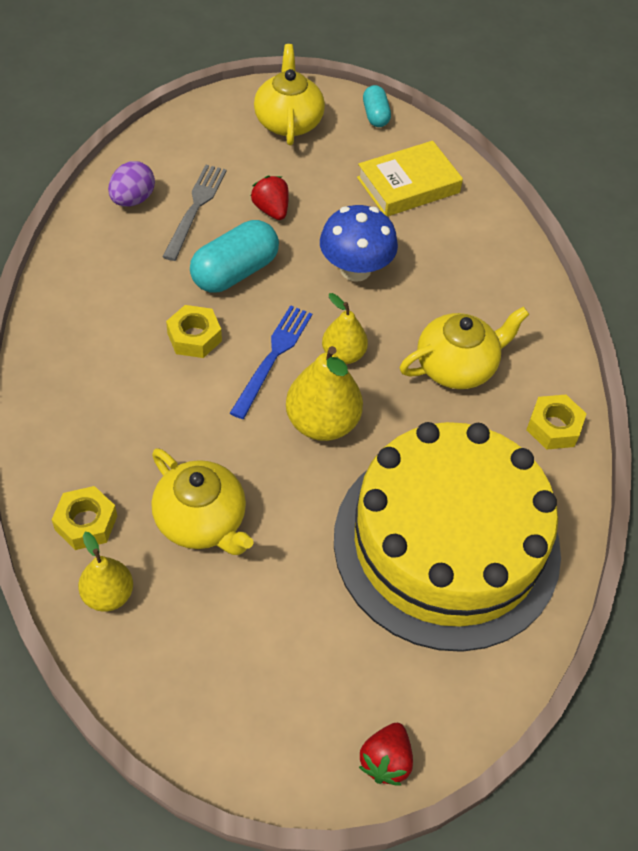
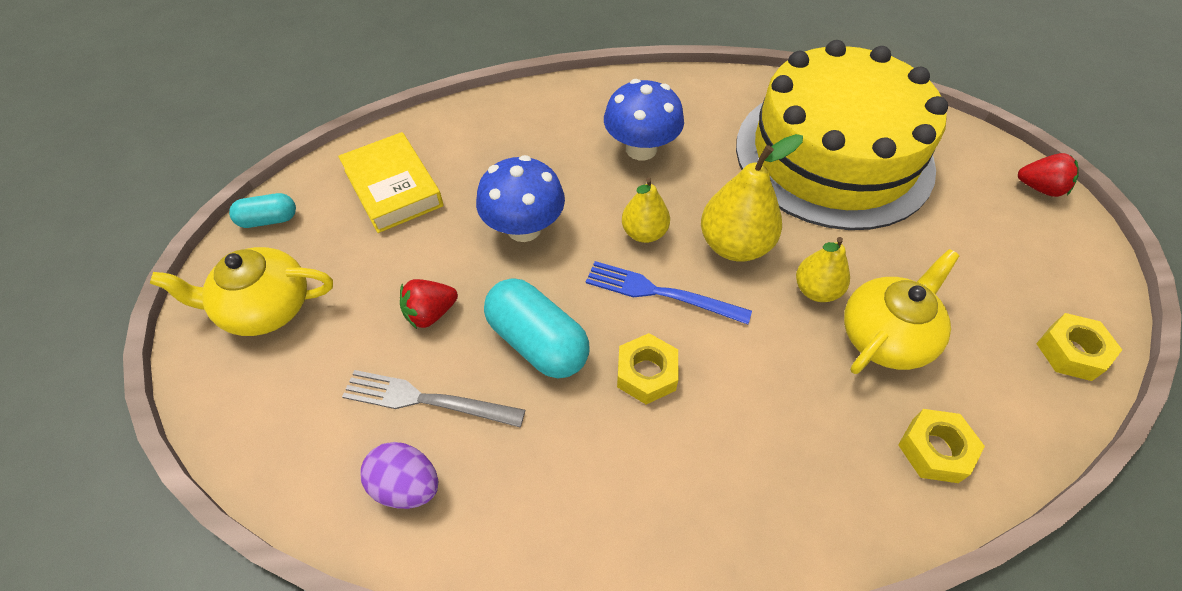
camera: 90 degrees left, 0 degrees up
yellow pear [78,532,133,612] -> yellow pear moved to [796,237,850,302]
yellow teapot [400,306,529,389] -> blue mushroom [604,79,684,160]
yellow nut [526,395,587,450] -> yellow nut moved to [1036,313,1122,381]

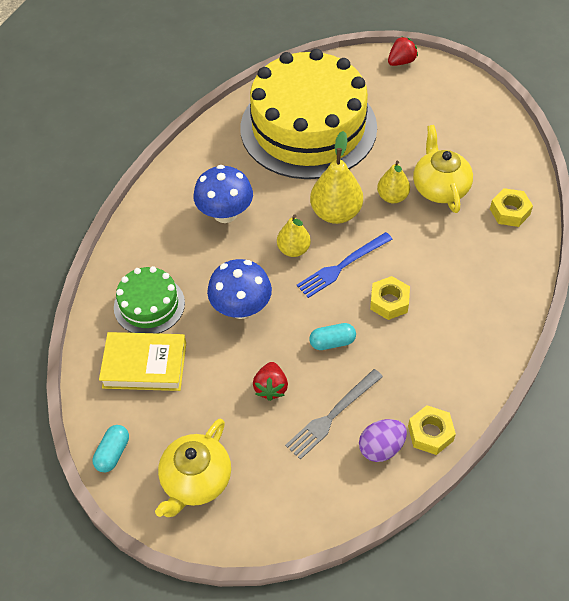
camera: 55 degrees left, 0 degrees up
turquoise capsule [484,279,589,378] -> turquoise capsule [309,323,356,350], size x0.57
yellow nut [1036,313,1122,381] -> yellow nut moved to [408,405,456,455]
none -> green cake [114,266,185,334]

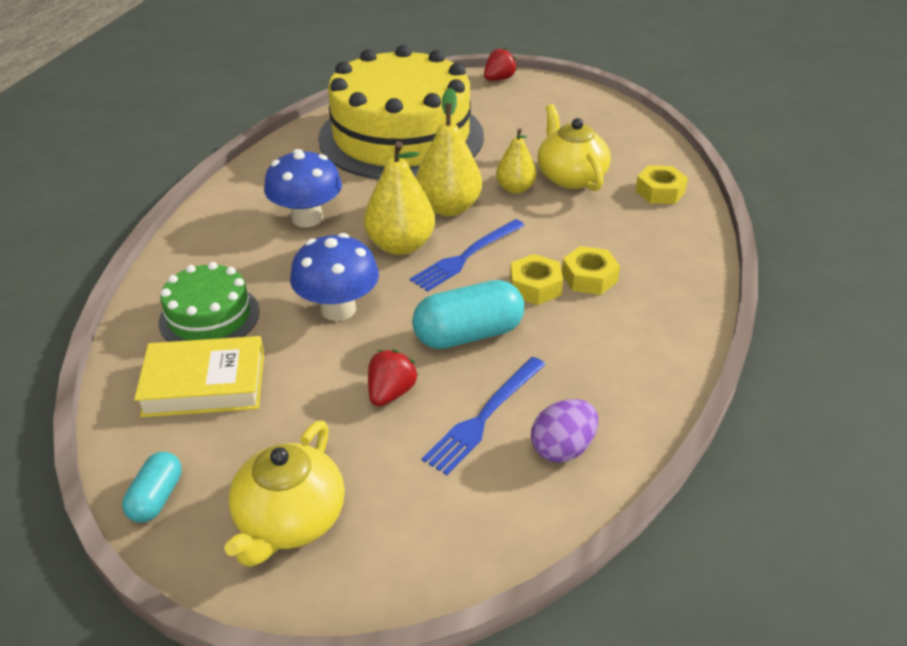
camera: 10 degrees left, 15 degrees down
red strawberry [253,362,288,401] -> red strawberry turned 150 degrees counterclockwise [368,349,418,406]
yellow pear [277,214,311,257] -> yellow pear [364,141,435,255], size x1.59
grey fork [285,369,383,460] -> blue fork [422,357,546,475]
turquoise capsule [309,323,356,350] -> turquoise capsule [412,280,524,349], size x1.76
yellow nut [408,405,456,455] -> yellow nut moved to [562,246,620,295]

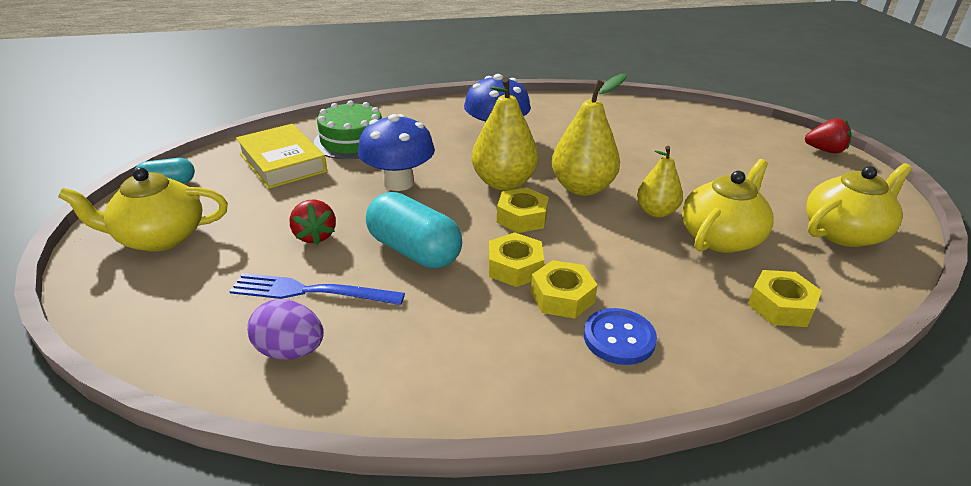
camera: 60 degrees right, 5 degrees down
yellow cake [318,45,484,179] -> none
red strawberry [368,349,418,406] -> red strawberry turned 75 degrees clockwise [290,200,336,245]
blue fork [410,219,525,292] -> yellow nut [497,188,549,233]
none -> blue button [584,308,657,365]
none -> yellow teapot [806,163,912,247]

